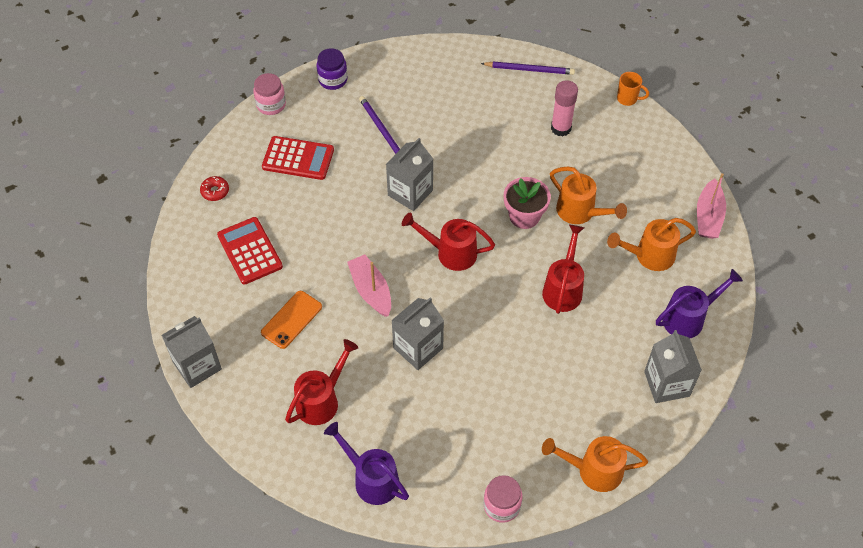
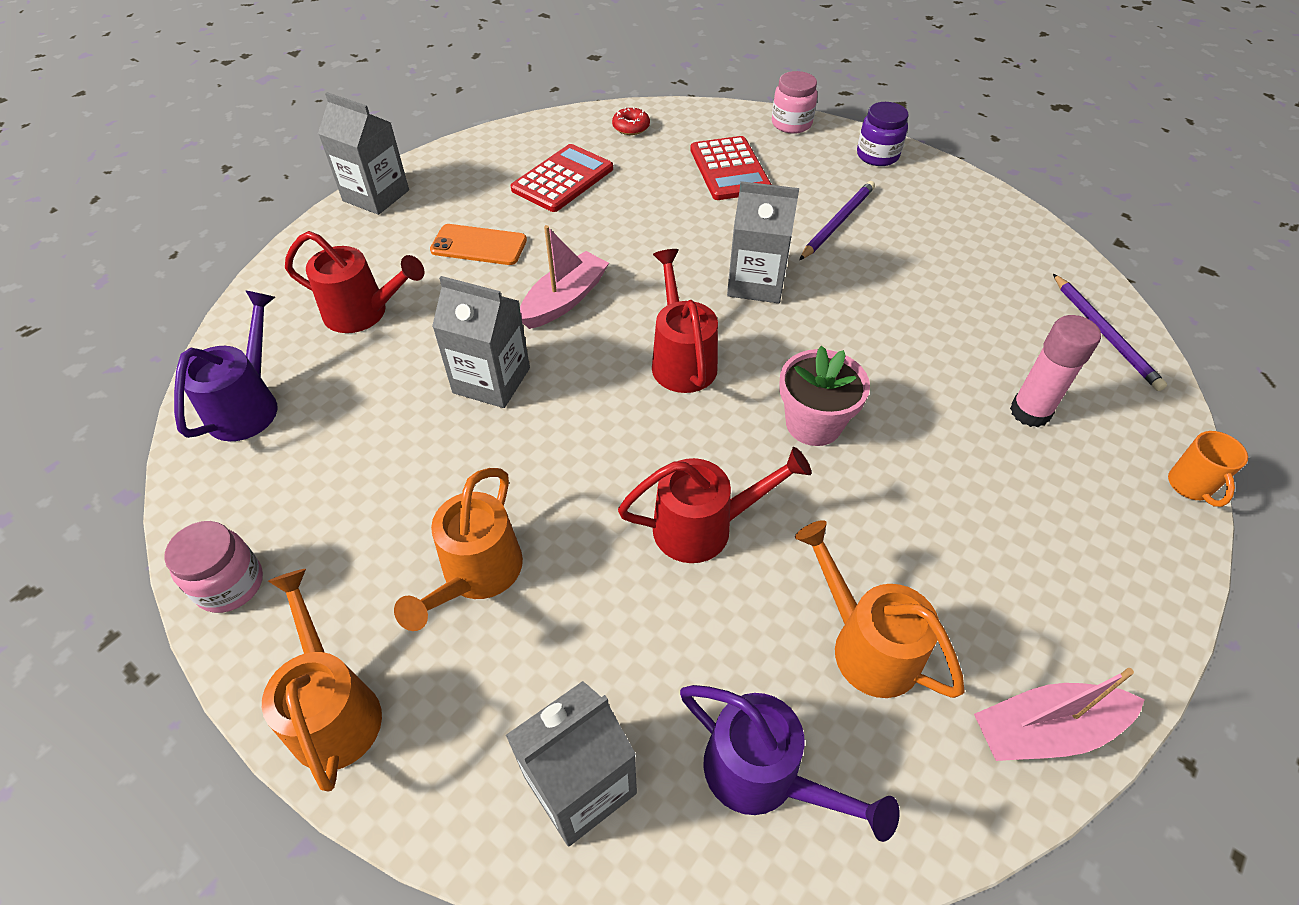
camera: 65 degrees right, 5 degrees down
orange watering can [550,167,627,224] -> orange watering can moved to [394,468,523,631]

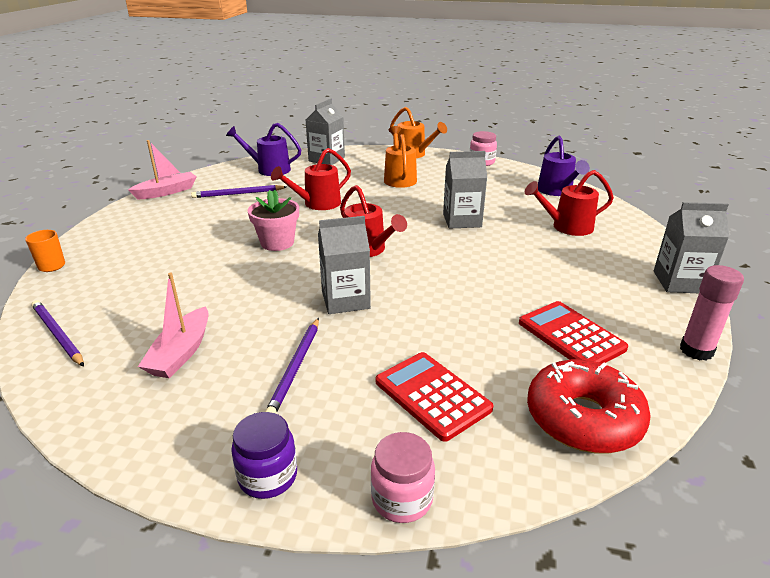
camera: 155 degrees right, 20 degrees down
orange phone [430,224,527,265] -> none
red calculator [511,144,613,212] -> red calculator turned 135 degrees clockwise [519,301,628,364]
pink boat [520,225,609,329] -> pink boat moved to [138,273,208,378]
red donut [612,107,650,135] -> red donut [527,359,651,454], size x2.38
orange watering can [795,520,964,698] -> purple pencil [191,185,286,198]
pink glue stick [1010,315,1101,427] -> pink glue stick moved to [680,265,744,361]

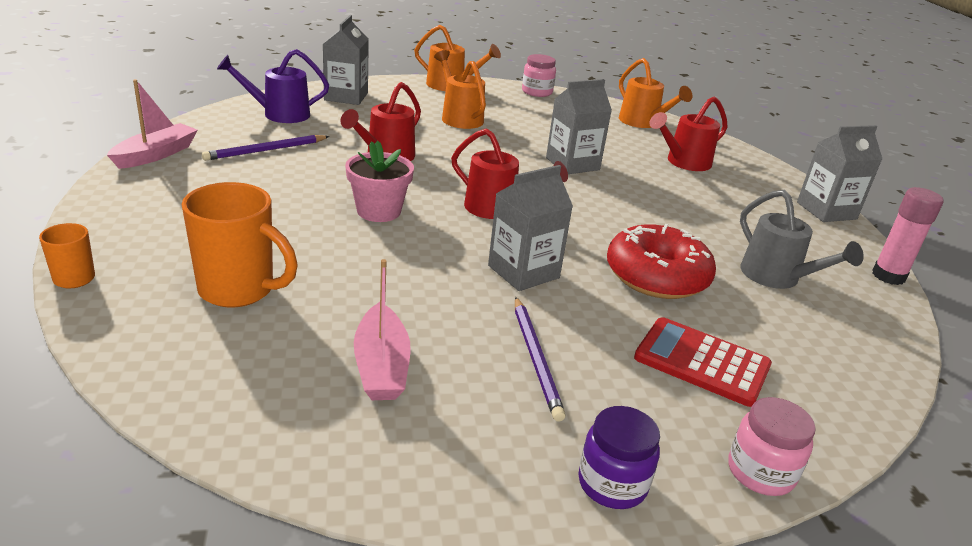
camera: 25 degrees left, 0 degrees up
purple pencil [31,300,84,367] -> none
red calculator [519,301,628,364] -> grey watering can [740,190,864,289]
red donut [527,359,651,454] -> red donut moved to [607,224,716,299]
purple watering can [538,136,590,196] -> orange watering can [619,58,692,128]
none -> orange mug [182,182,298,308]

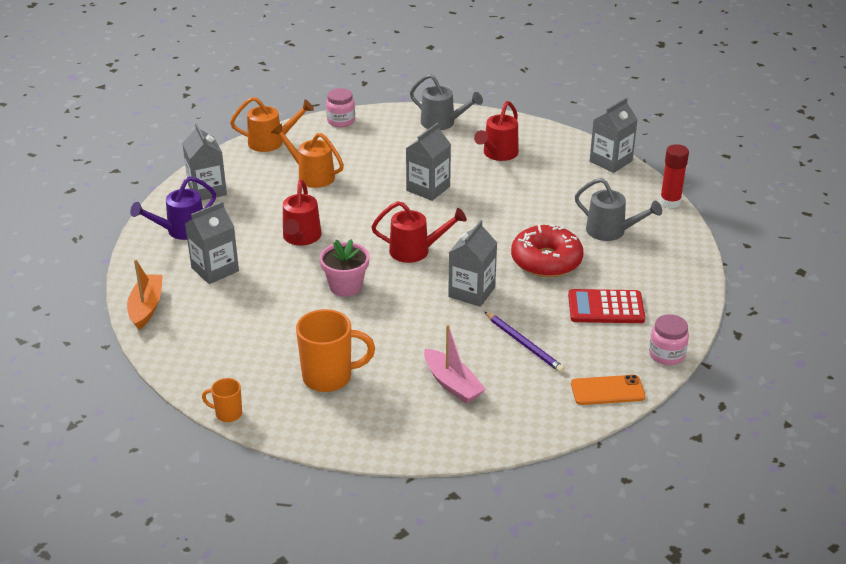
camera: 25 degrees left, 5 degrees up
pink boat [107,79,198,169] -> orange boat [127,259,163,330]
purple pencil [202,135,330,161] -> grey carton [185,201,239,284]
purple jar [578,406,660,509] -> orange phone [571,375,645,405]
orange watering can [619,58,692,128] -> grey watering can [410,74,483,130]
pink glue stick [872,187,943,285] -> red glue stick [660,144,689,208]

